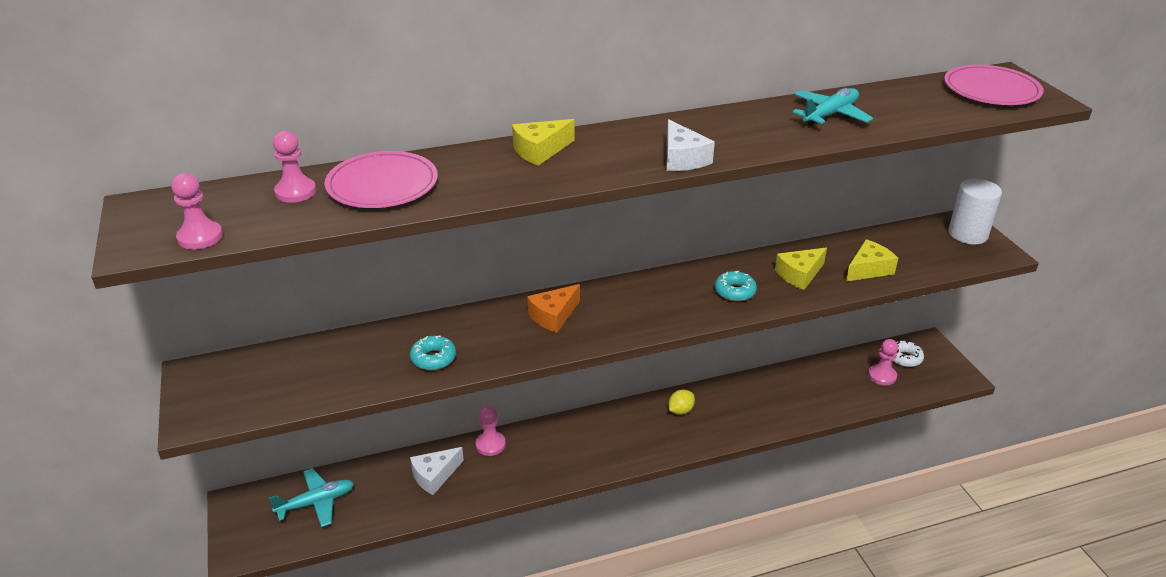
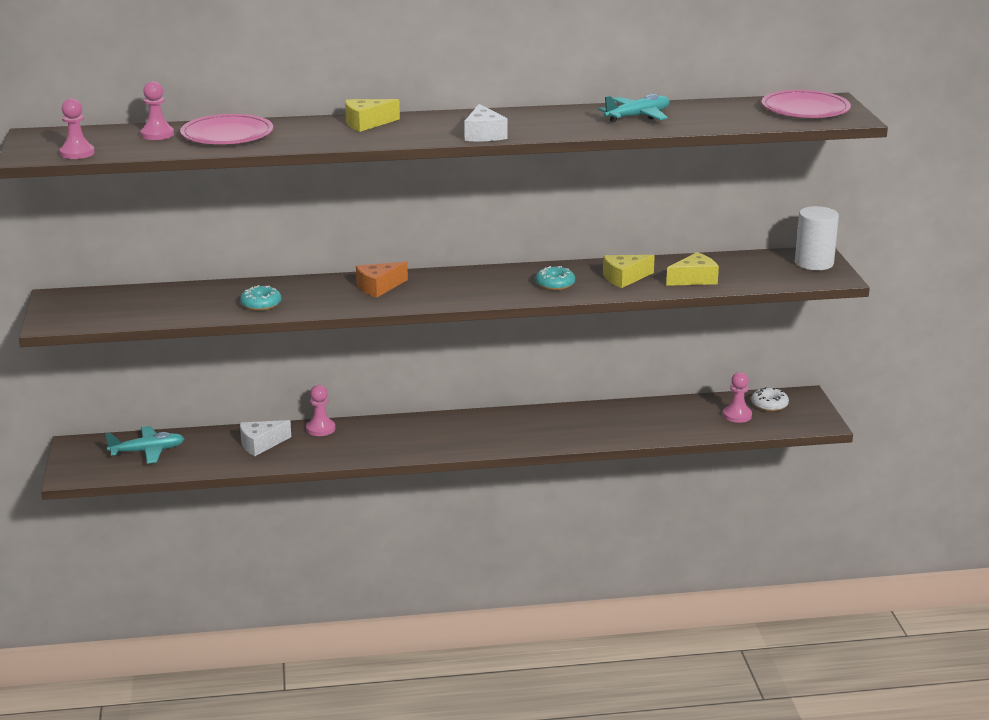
camera: 10 degrees right, 10 degrees down
yellow lemon [668,389,695,415] -> none

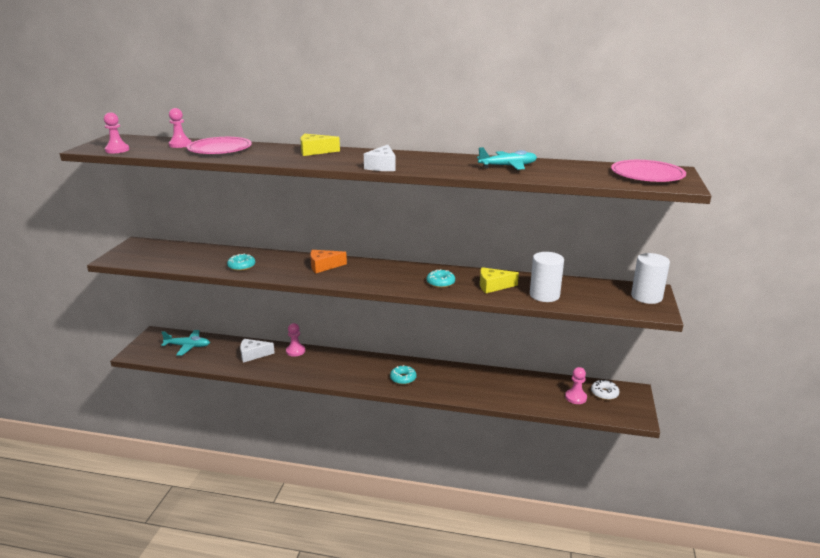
camera: 20 degrees right, 0 degrees up
yellow cheese [666,252,719,286] -> white cylinder [530,252,564,302]
none -> turquoise donut [390,365,416,385]

